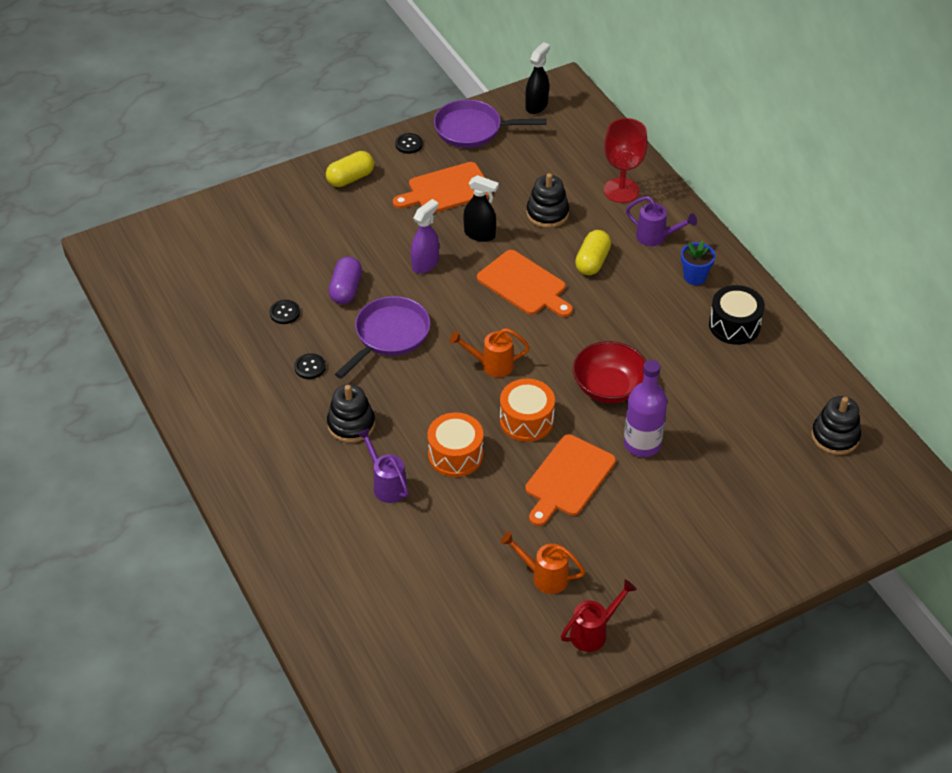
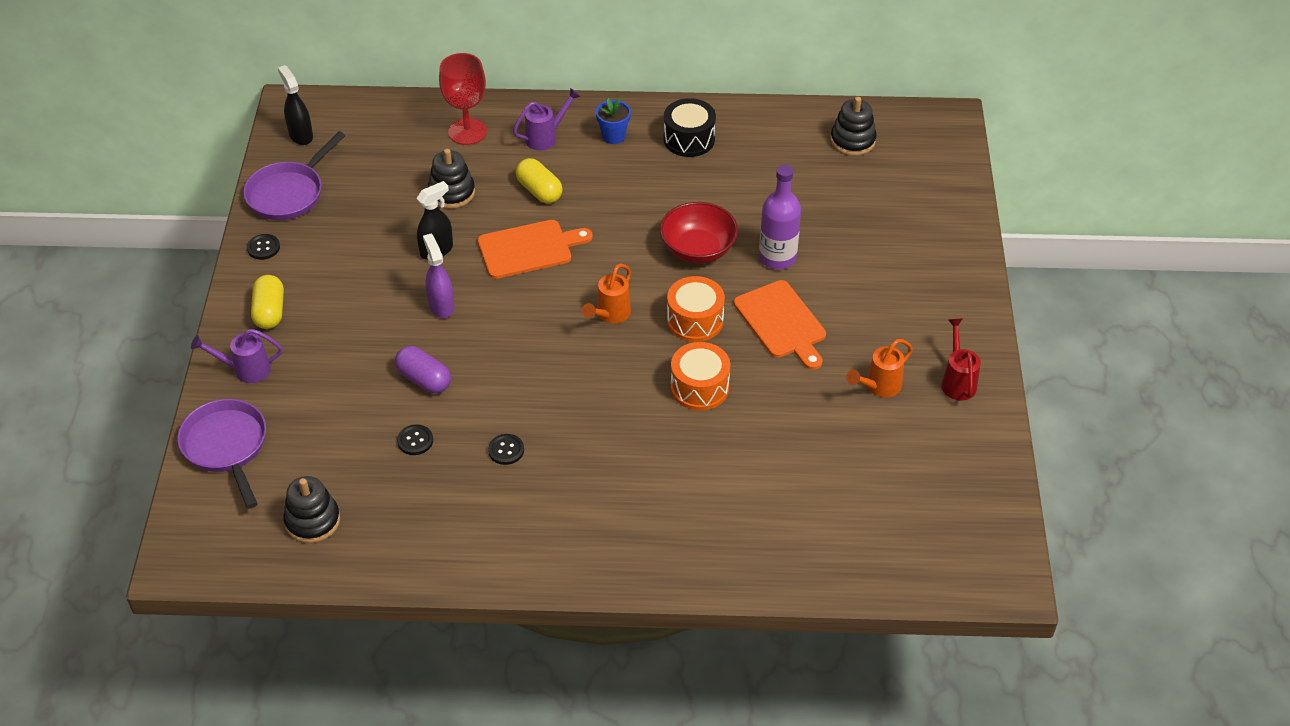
camera: 60 degrees left, 0 degrees up
black stacking toy [327,384,375,443] -> black stacking toy moved to [283,476,340,543]
purple pan [335,296,430,379] -> purple pan moved to [177,399,266,509]
purple watering can [357,428,409,503] -> purple watering can moved to [191,329,283,383]
orange cutting board [393,162,493,213] -> none

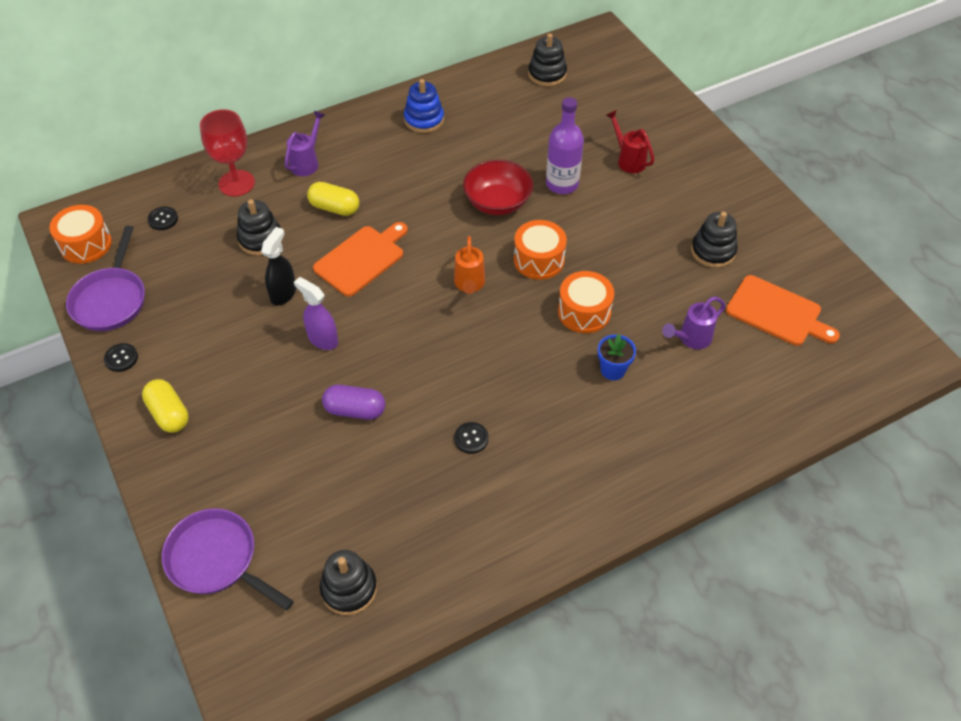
camera: 30 degrees left, 5 degrees up
purple watering can [191,329,283,383] -> purple watering can moved to [662,297,725,349]
black spray bottle [278,65,313,145] -> orange drum [49,205,112,264]
black button [397,424,433,455] -> black button moved to [148,207,178,230]
blue flower pot [596,98,631,144] -> blue flower pot moved to [598,334,636,380]
black drum [664,98,716,157] -> blue stacking toy [404,79,444,133]
orange cutting board [734,280,826,370] -> orange cutting board moved to [726,275,840,346]
orange watering can [846,339,913,398] -> black stacking toy [691,212,737,268]
red watering can [941,319,981,400] -> red watering can moved to [606,110,655,173]

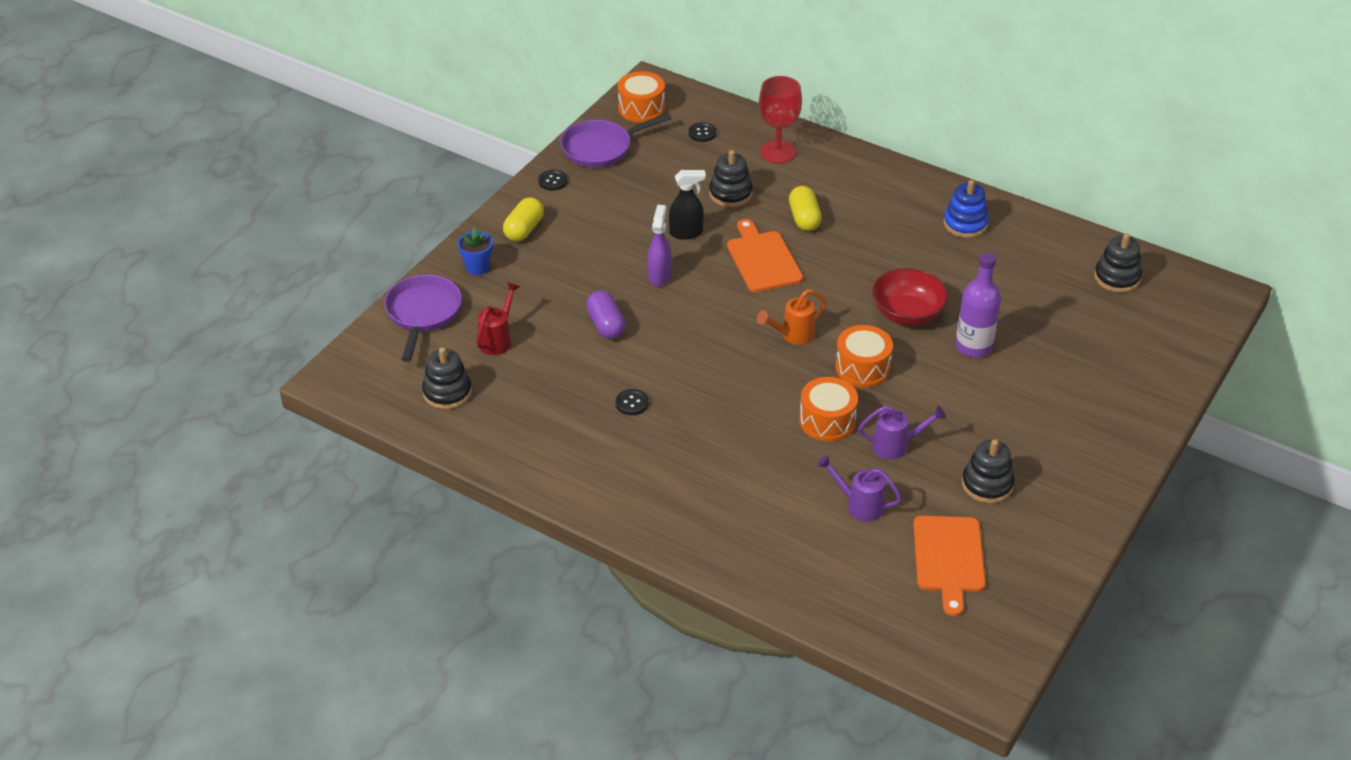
camera: 60 degrees right, 10 degrees down
purple watering can [285,111,325,176] -> purple watering can moved to [858,405,946,460]
orange cutting board [313,222,408,297] -> orange cutting board turned 120 degrees counterclockwise [727,219,803,292]
blue flower pot [598,334,636,380] -> blue flower pot moved to [458,228,493,275]
red watering can [606,110,655,173] -> red watering can moved to [476,282,520,355]

